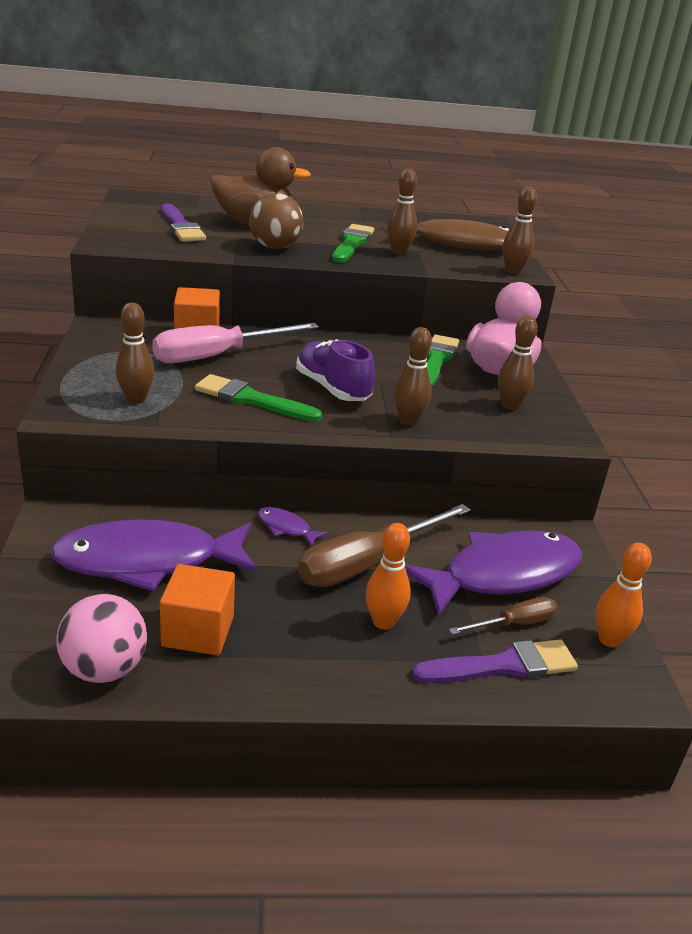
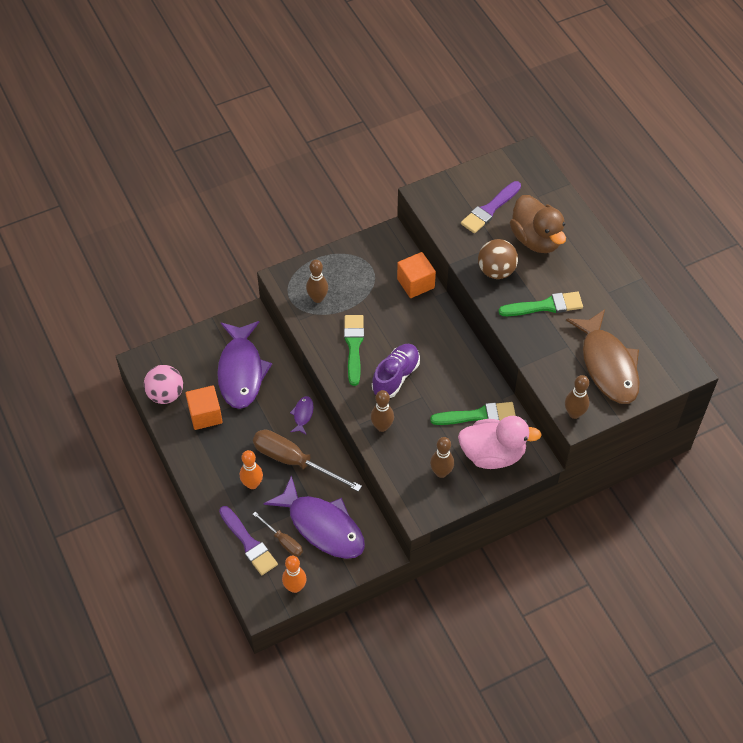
camera: 70 degrees right, 25 degrees up
purple fish [50,519,257,592] -> purple fish turned 150 degrees counterclockwise [217,321,272,409]
pink screwdriver [152,323,319,363] -> none
brown bowling pin [387,169,417,255] -> none

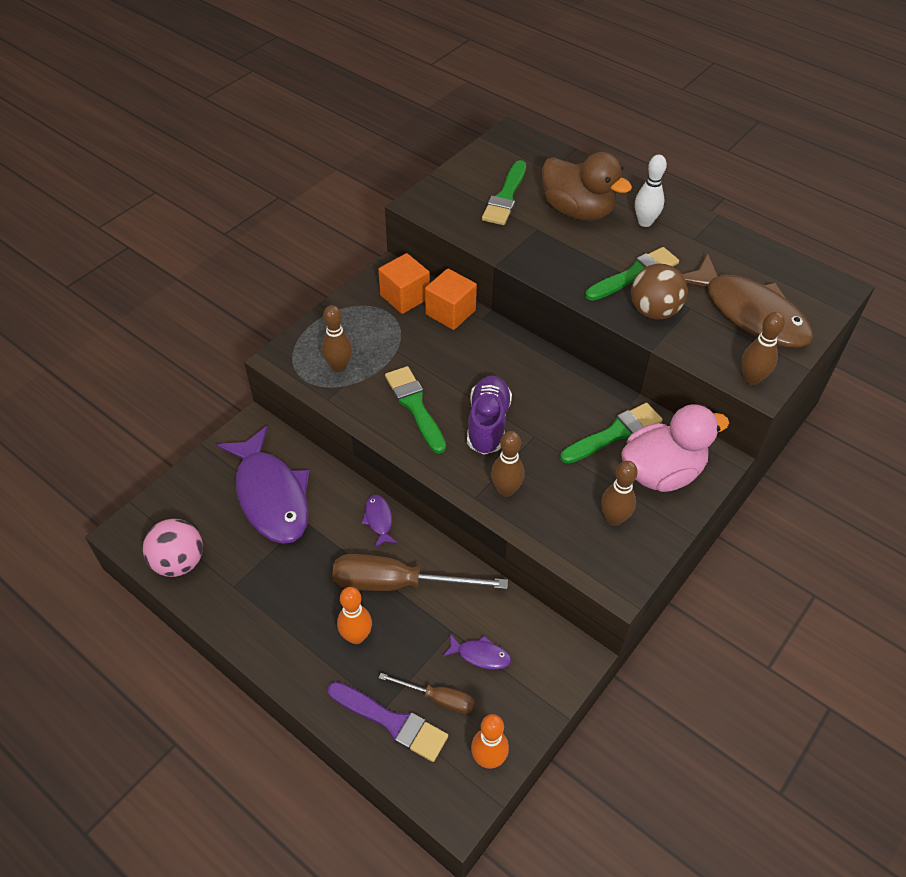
camera: 25 degrees left, 5 degrees down
orange cube [185,385,223,430] -> orange cube moved to [378,253,430,314]
purple fish [263,475,365,559] -> purple fish [443,634,511,670], size x0.41
purple brush [461,181,521,233] -> green brush [482,160,526,225]
brown ball [478,239,518,279] -> brown ball moved to [631,264,687,320]
none -> white bowling pin [635,155,667,227]

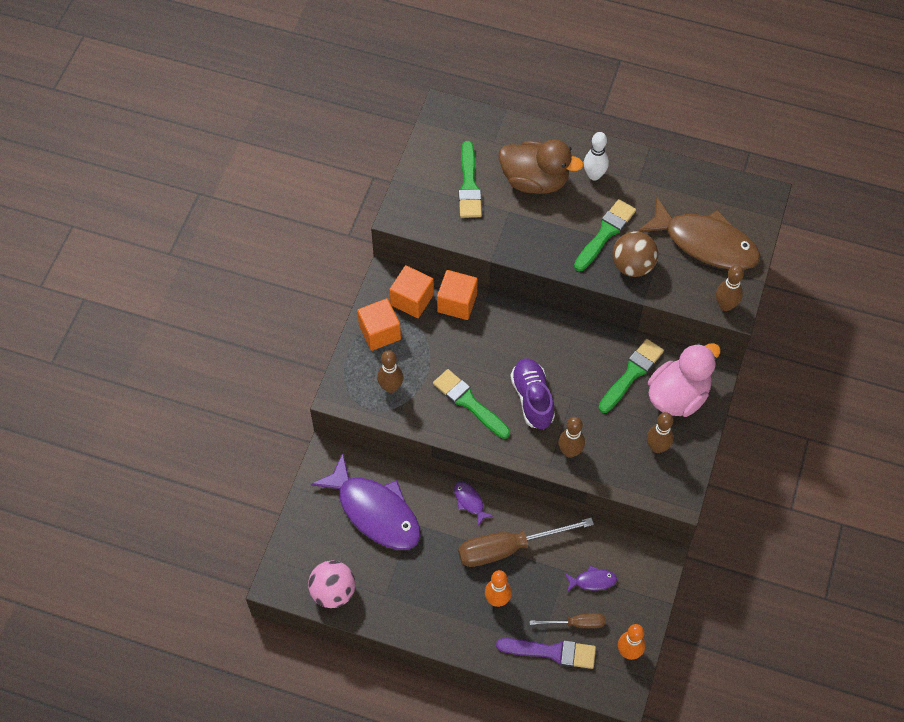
camera: 20 degrees left, 10 degrees up
none -> orange cube [357,298,401,351]

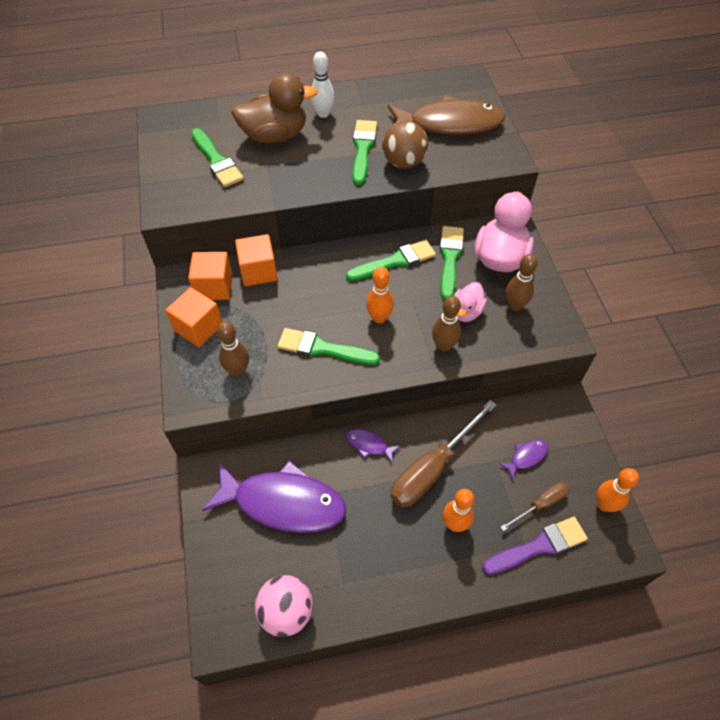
camera: 30 degrees left, 5 degrees down
purple shoe [510,358,555,429] -> orange bowling pin [366,267,394,324]
brown bowling pin [716,265,744,311] -> none
none -> green brush [346,240,436,281]
none -> pink duck [454,282,487,322]

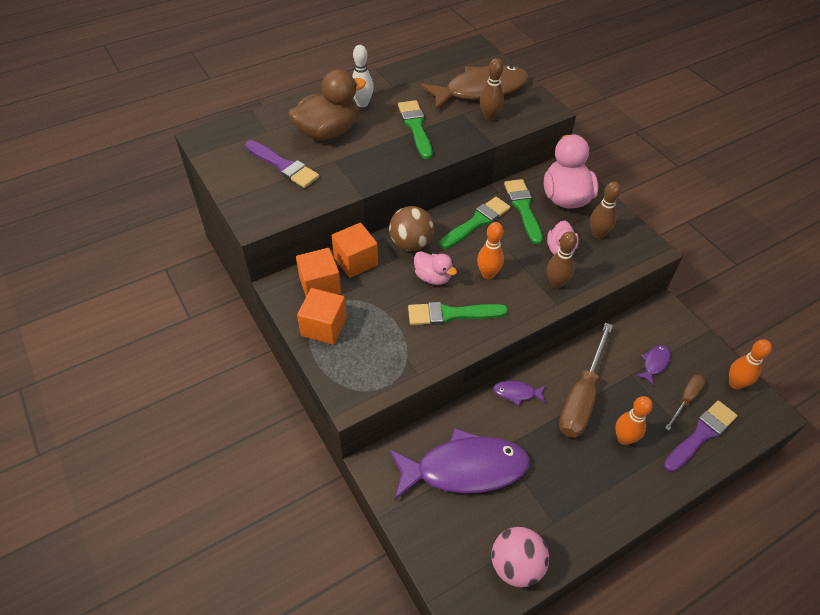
camera: 20 degrees left, 5 degrees down
green brush [191,128,244,187] -> purple brush [245,140,319,188]
brown bowling pin [217,322,249,377] -> brown bowling pin moved to [480,58,504,121]
brown ball [382,121,428,169] -> brown ball moved to [389,206,434,251]
none -> pink duck [414,251,457,285]

